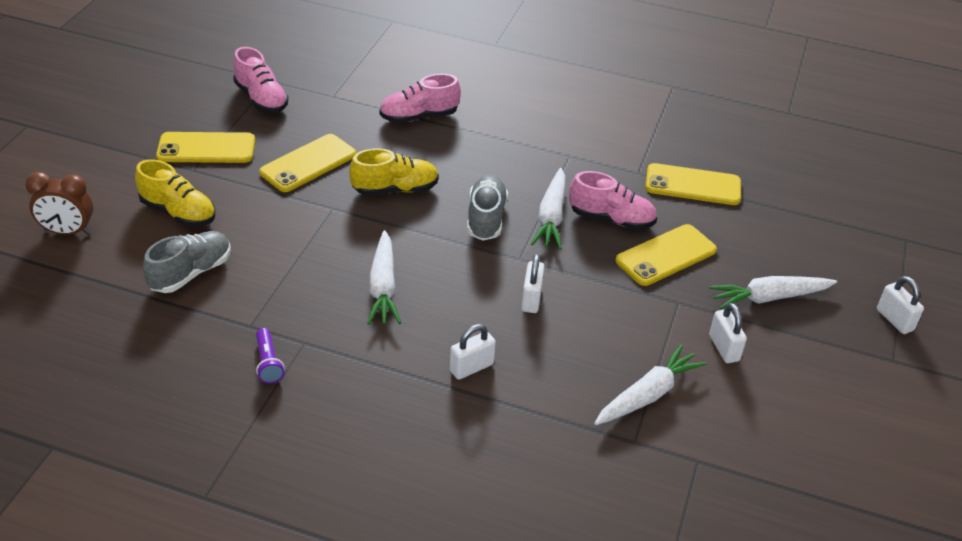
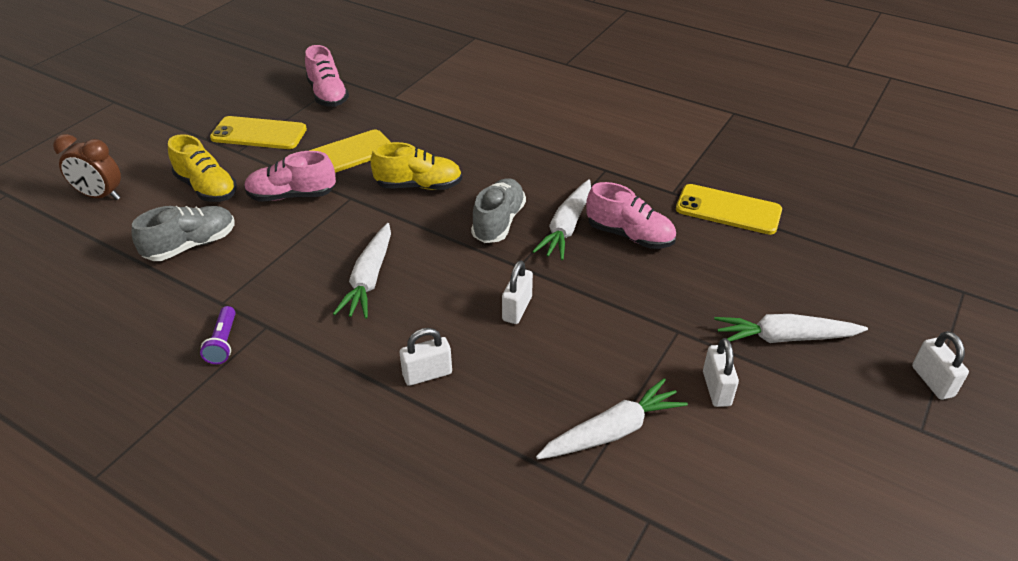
camera: 15 degrees right, 0 degrees up
pink shoe [379,74,461,123] -> pink shoe moved to [244,151,336,202]
yellow phone [616,224,717,286] -> none

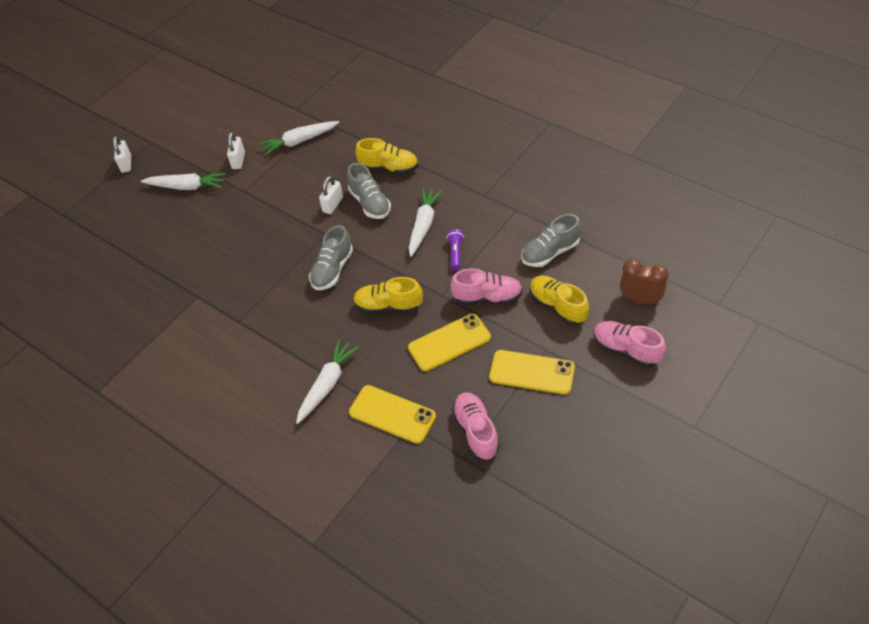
camera: 170 degrees left, 10 degrees up
purple flashlight [200,306,236,364] -> purple flashlight moved to [447,229,464,270]
white padlock [400,328,452,386] -> yellow shoe [355,138,418,174]
white carrot [532,179,591,260] -> white carrot moved to [296,339,359,424]
pink shoe [586,182,676,249] -> pink shoe moved to [593,321,666,367]
yellow phone [676,184,782,235] -> yellow phone moved to [349,385,436,444]
none -> grey shoe [347,163,391,219]

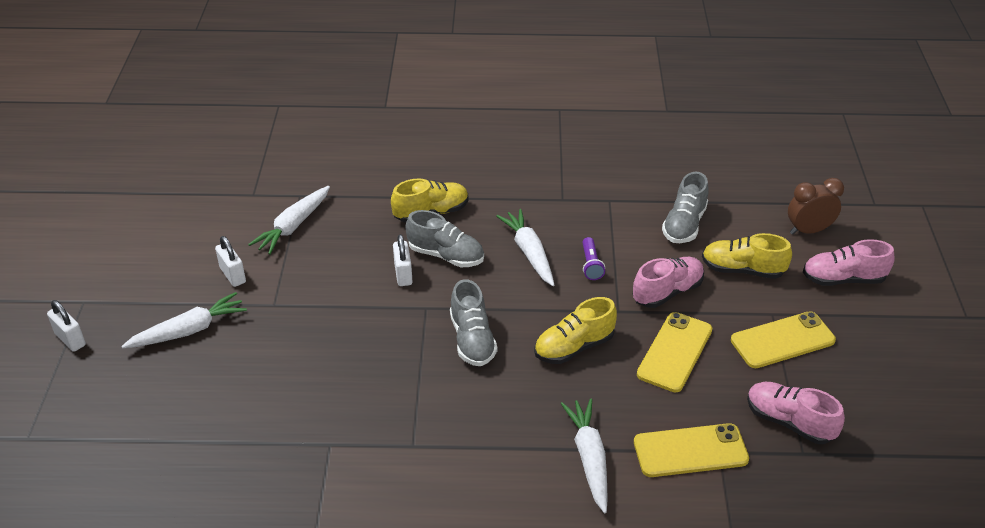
camera: 40 degrees left, 10 degrees down
purple flashlight [447,229,464,270] -> purple flashlight turned 150 degrees counterclockwise [582,237,605,280]

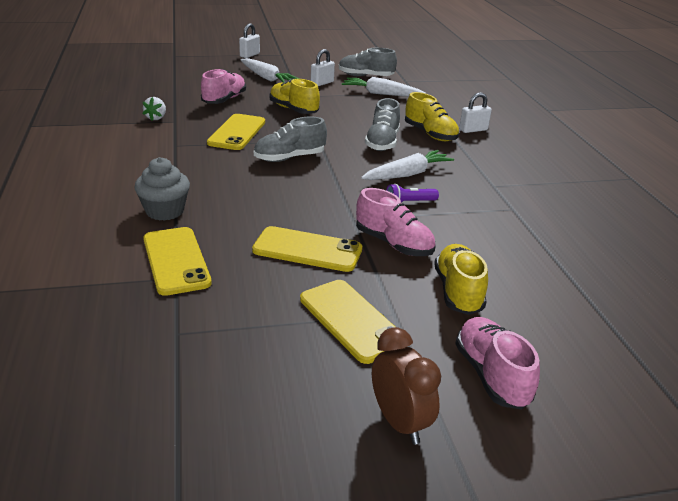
camera: 75 degrees right, 10 degrees down
white padlock [393,234,413,286] -> white padlock moved to [459,92,492,133]
yellow shoe [534,297,617,364] -> yellow shoe moved to [270,78,320,114]
white carrot [560,399,608,513] -> grey cupcake [134,157,190,221]
grey shoe [662,172,709,243] -> grey shoe moved to [339,48,397,76]
pink shoe [747,382,845,444] -> pink shoe moved to [201,69,246,104]
brown clock [788,178,844,235] -> brown clock moved to [372,327,441,445]
none -> white strawberry [143,97,166,121]
none -> yellow phone [207,114,265,150]

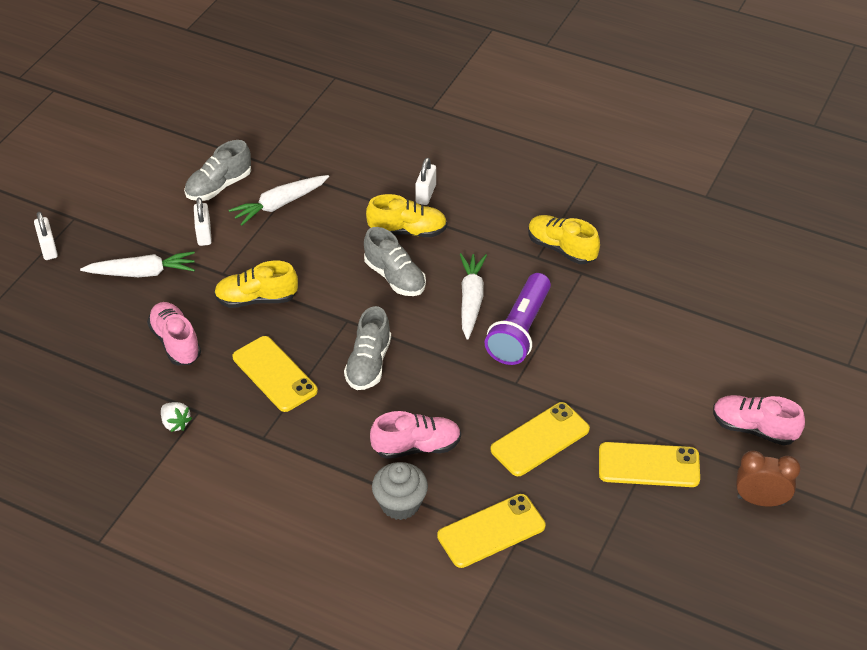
camera: 50 degrees left, 15 degrees up
yellow phone [143,227,212,296] -> yellow phone turned 45 degrees counterclockwise [437,494,546,568]
pink shoe [356,188,436,256] -> pink shoe moved to [370,411,461,459]
purple flashlight [386,184,439,202] -> purple flashlight [485,273,551,365], size x2.09
yellow shoe [434,244,488,315] -> yellow shoe moved to [528,215,600,264]

